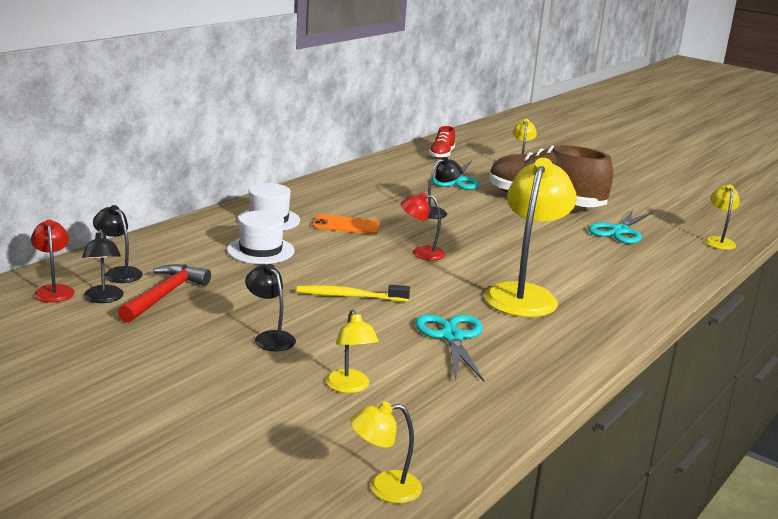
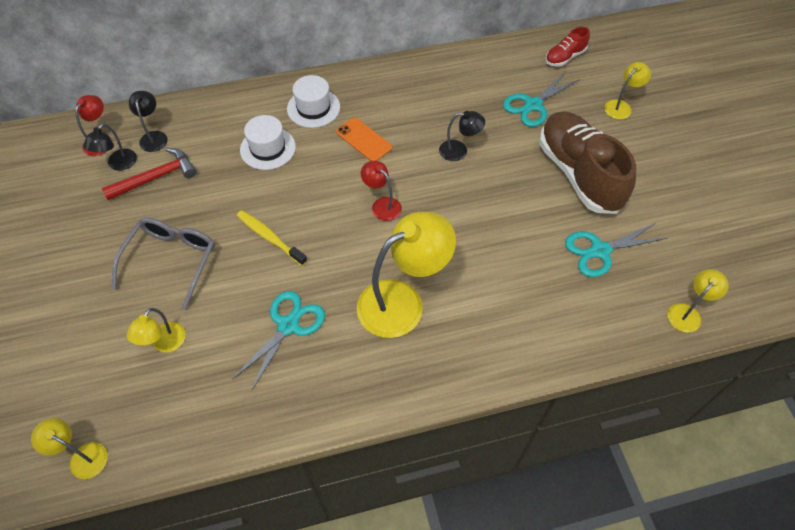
camera: 40 degrees right, 35 degrees up
black lamp [245,264,296,351] -> grey glasses [112,217,215,310]

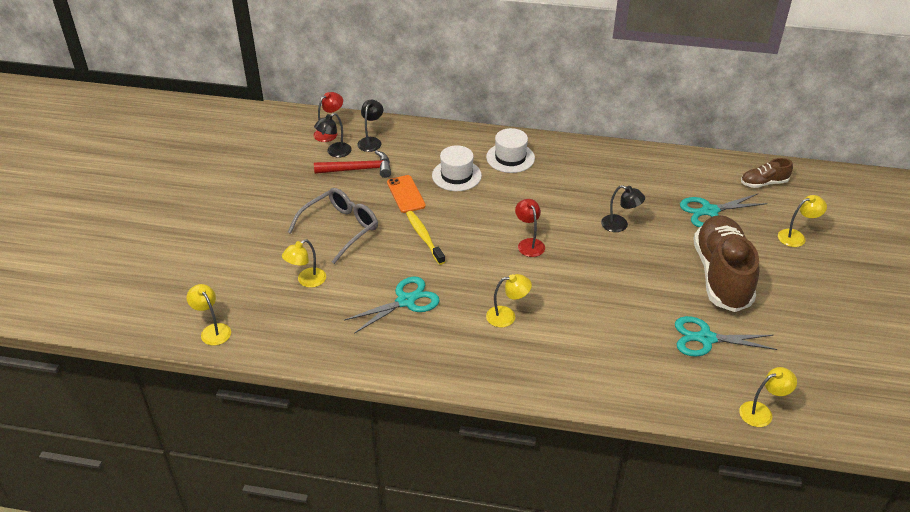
camera: 25 degrees right, 15 degrees down
orange phone [336,118,392,161] -> orange phone moved to [387,175,426,213]
yellow lamp [357,212,456,338] -> yellow lamp [486,274,532,327], size x0.49
red shoe [545,27,590,67] -> brown shoe [741,158,793,188]

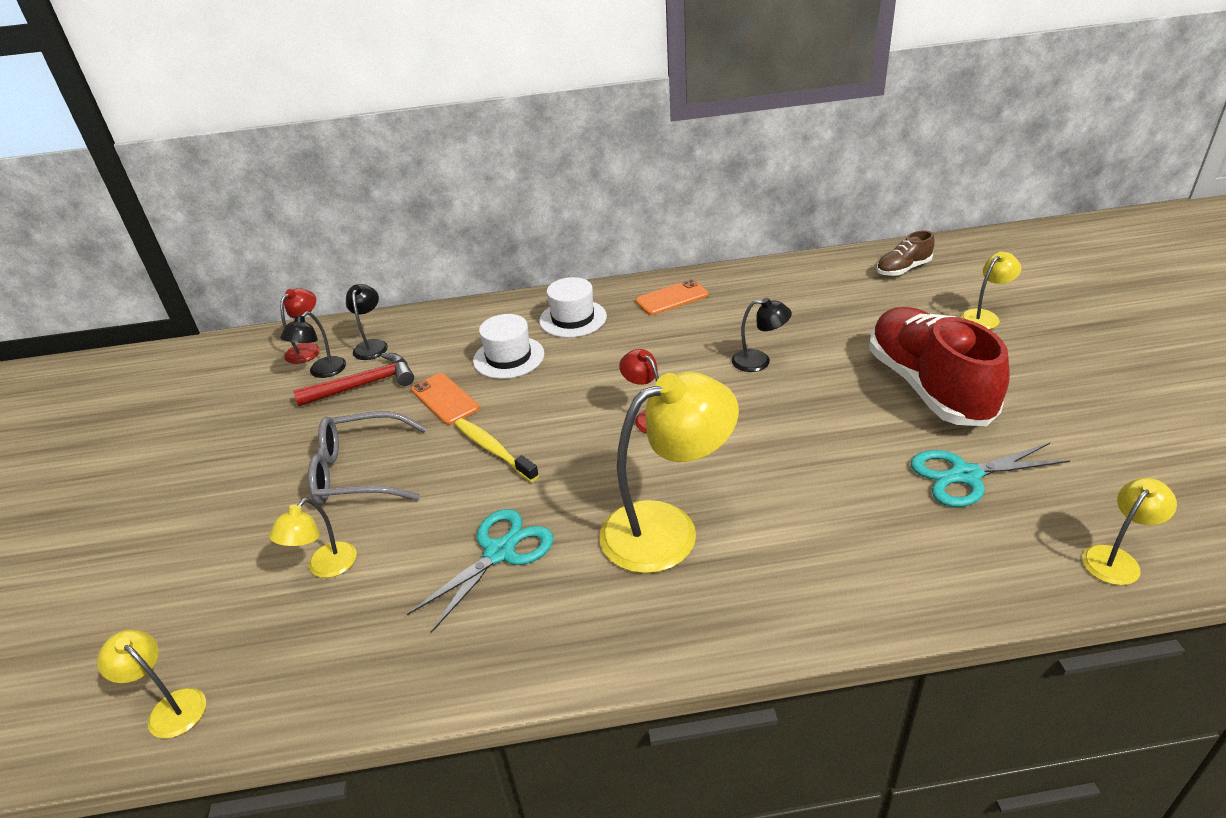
camera: 15 degrees left, 5 degrees down
grey glasses [288,188,378,264] -> grey glasses turned 120 degrees counterclockwise [308,411,427,505]
yellow lamp [486,274,532,327] -> yellow lamp [599,372,739,573], size x2.03
turquoise scissors [680,194,767,227] -> none
brown shoe [693,215,759,312] -> red shoe [869,307,1010,426]
none -> orange phone [635,279,709,315]

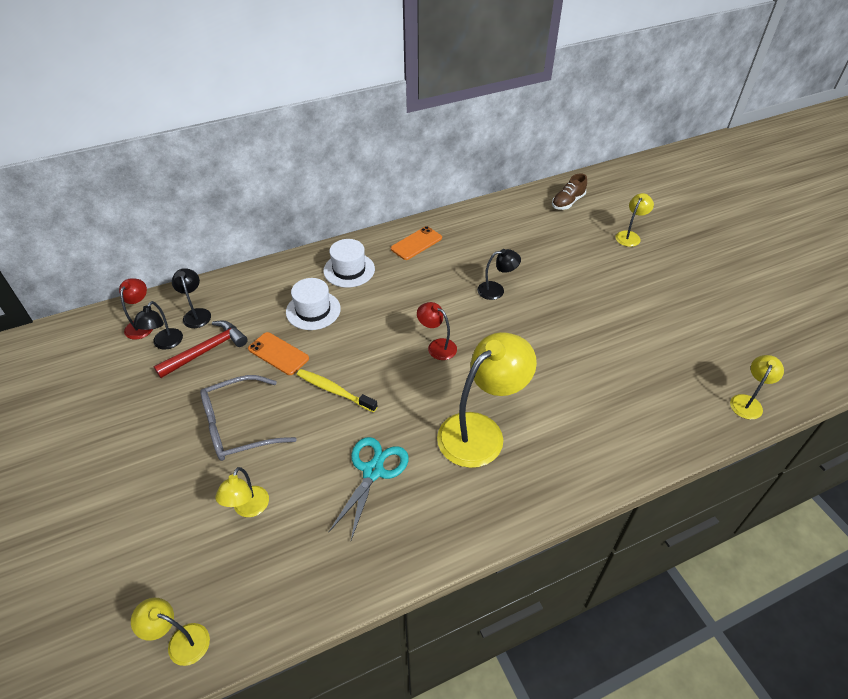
camera: 20 degrees left, 10 degrees up
red shoe [869,307,1010,426] -> none
turquoise scissors [911,443,1070,507] -> none

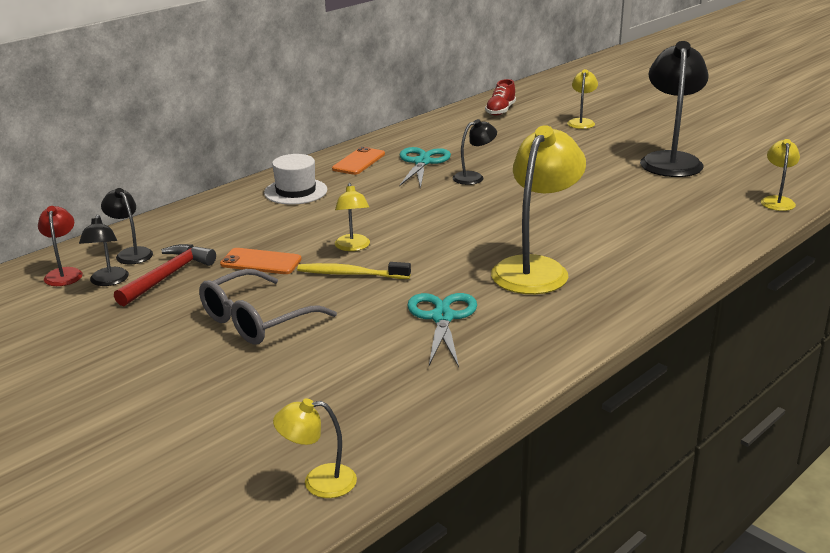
camera: 20 degrees left, 20 degrees down
yellow lamp [215,467,269,517] -> yellow lamp moved to [335,183,370,251]
white hat [286,278,341,330] -> none
red lamp [417,302,457,360] -> none
brown shoe [552,173,587,210] -> red shoe [485,79,516,115]
none -> turquoise scissors [399,147,451,189]
none -> black lamp [640,41,709,177]

